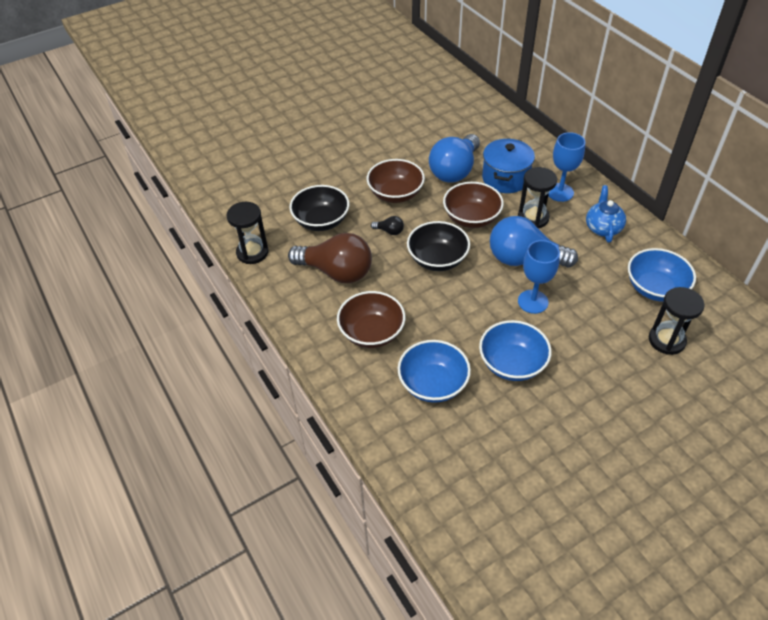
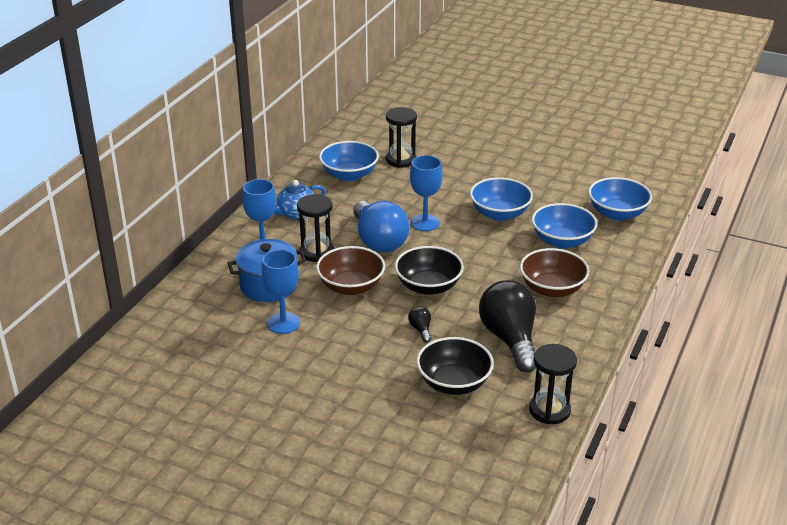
camera: 125 degrees left, 15 degrees down
brown light bulb [288,233,372,283] -> black light bulb [479,280,537,372]
brown bowl [367,159,425,203] -> none
blue light bulb [429,134,480,182] -> blue goblet [261,250,300,334]
none -> blue bowl [588,177,652,221]

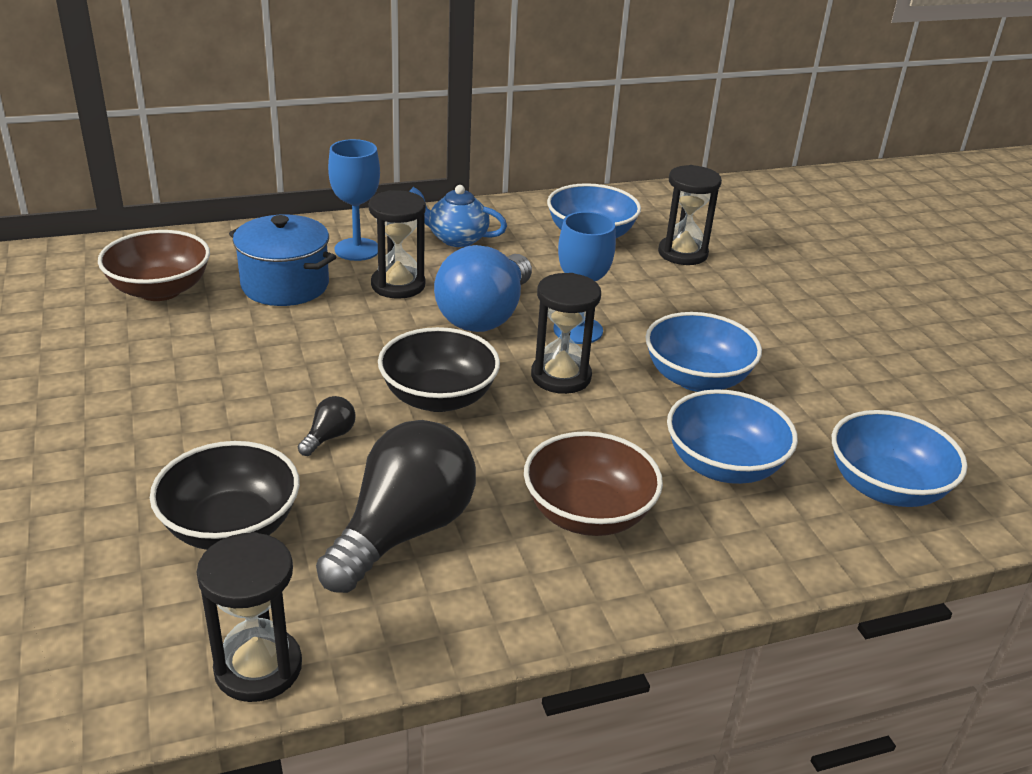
camera: 45 degrees right, 0 degrees up
blue goblet [261,250,300,334] -> none
brown bowl [316,246,385,295] -> brown bowl moved to [98,230,210,301]
none -> black hourglass [531,273,601,394]

